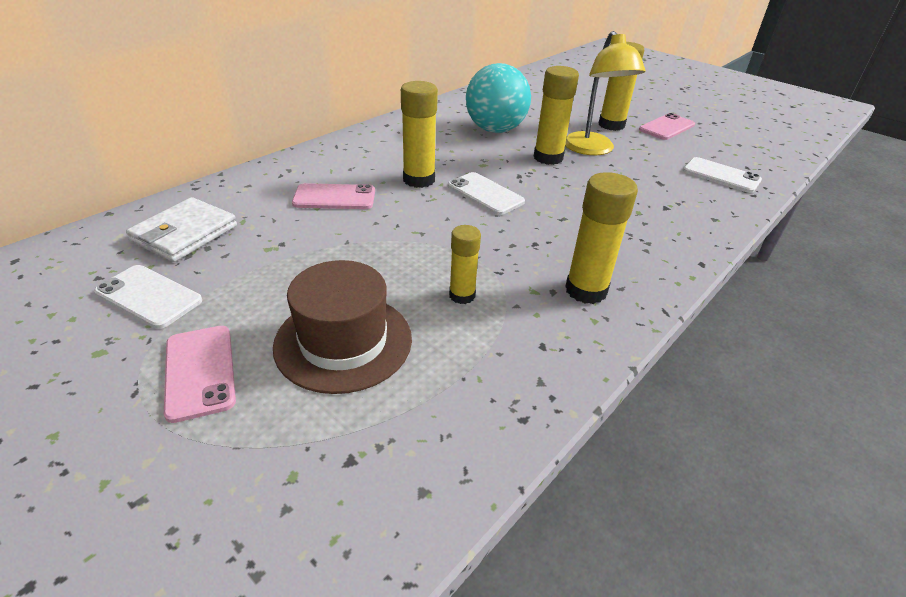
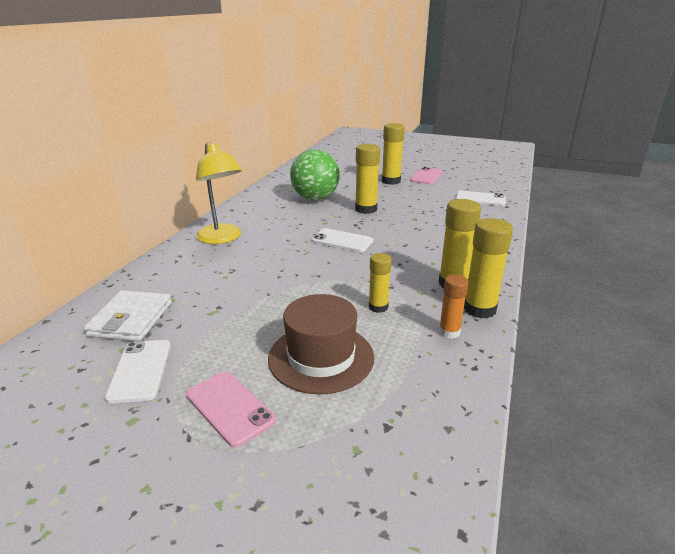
camera: 20 degrees left, 10 degrees down
white phone [94,265,202,329] -> white phone turned 75 degrees clockwise [105,340,171,404]
pink phone [292,183,375,209] -> none
yellow glue stick [401,81,438,188] -> yellow glue stick moved to [464,218,513,318]
turquoise ball [466,63,531,133] -> green ball [290,150,340,200]
yellow lamp [565,31,646,155] -> yellow lamp moved to [196,142,242,244]
none -> orange glue stick [439,274,468,339]

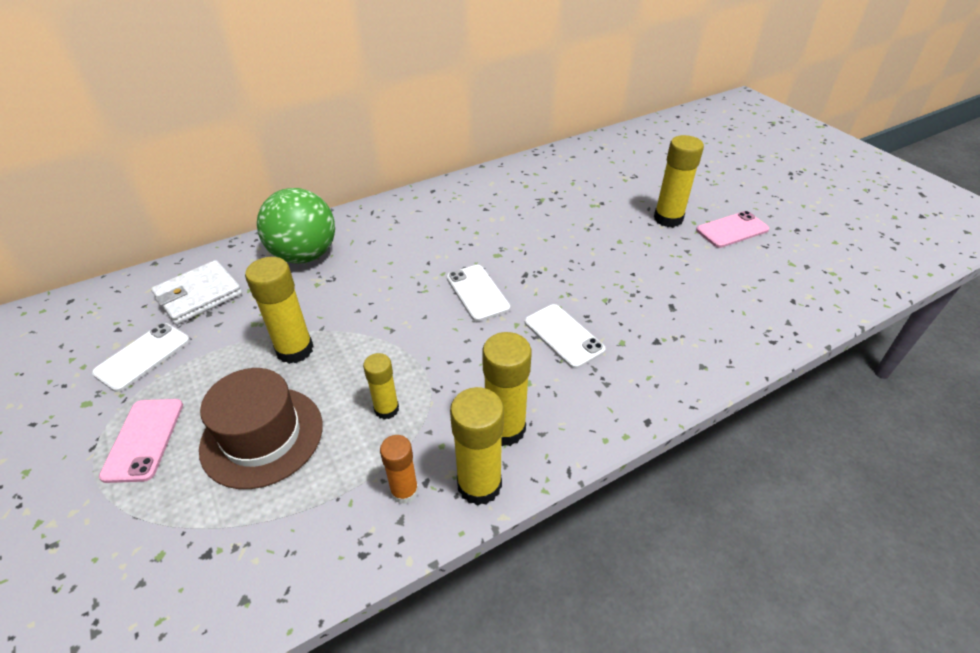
camera: 40 degrees right, 15 degrees up
yellow lamp [196,142,242,244] -> none
green ball [290,150,340,200] -> green ball moved to [257,188,335,264]
yellow glue stick [355,144,380,214] -> yellow glue stick moved to [245,257,313,364]
white phone [456,191,506,206] -> white phone moved to [525,304,606,369]

